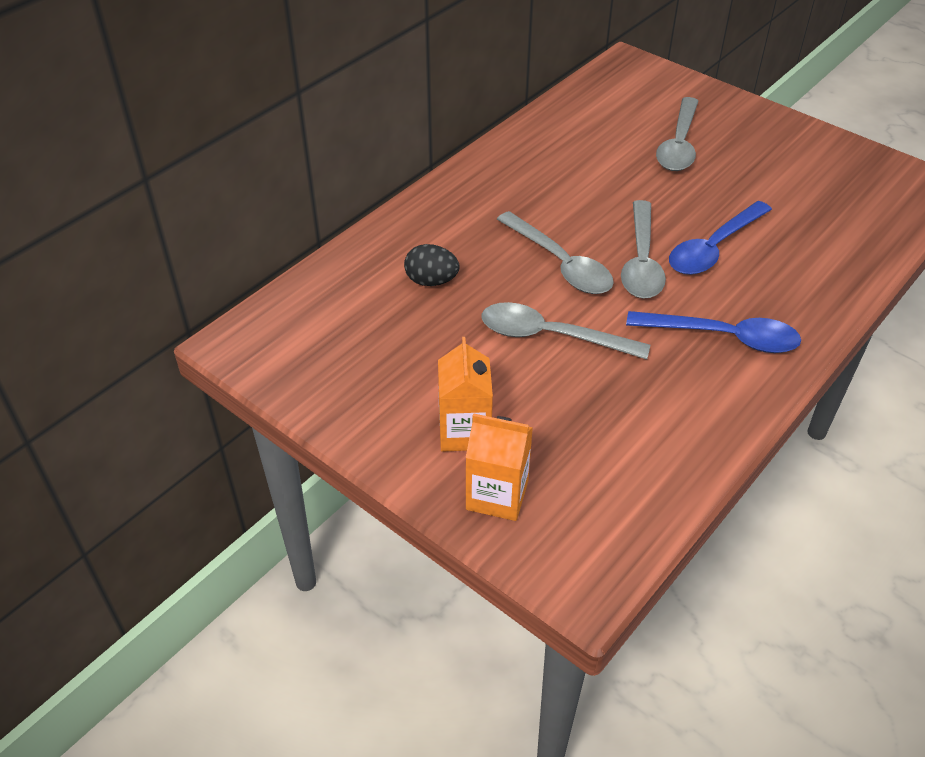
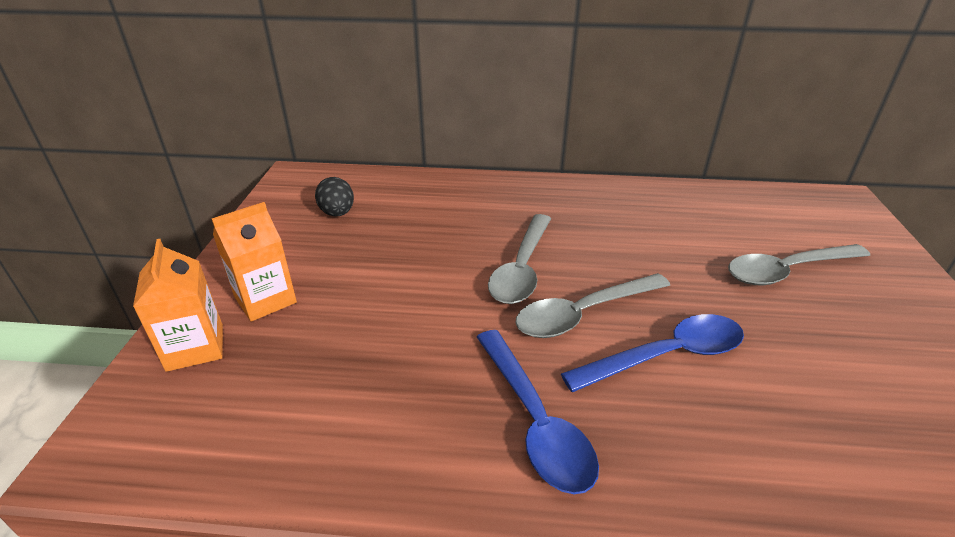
camera: 55 degrees right, 10 degrees down
black egg [404,244,459,286] -> black egg moved to [315,177,354,216]
grey spoon [481,302,650,360] -> none
blue spoon [669,201,772,275] -> blue spoon turned 150 degrees clockwise [561,314,744,392]

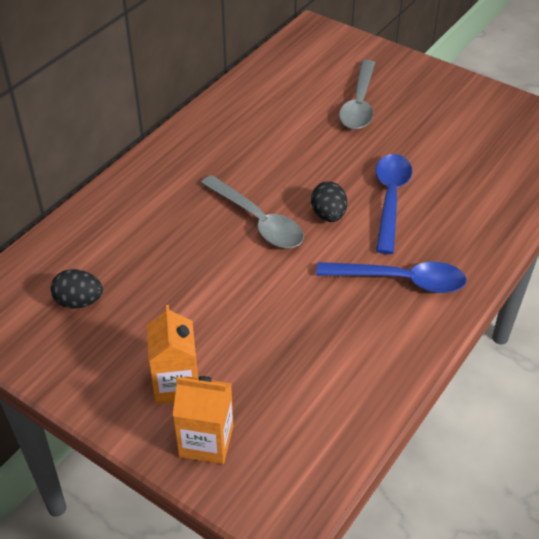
camera: 60 degrees left, 10 degrees up
grey spoon [516,273,670,338] -> black egg [311,181,347,222]

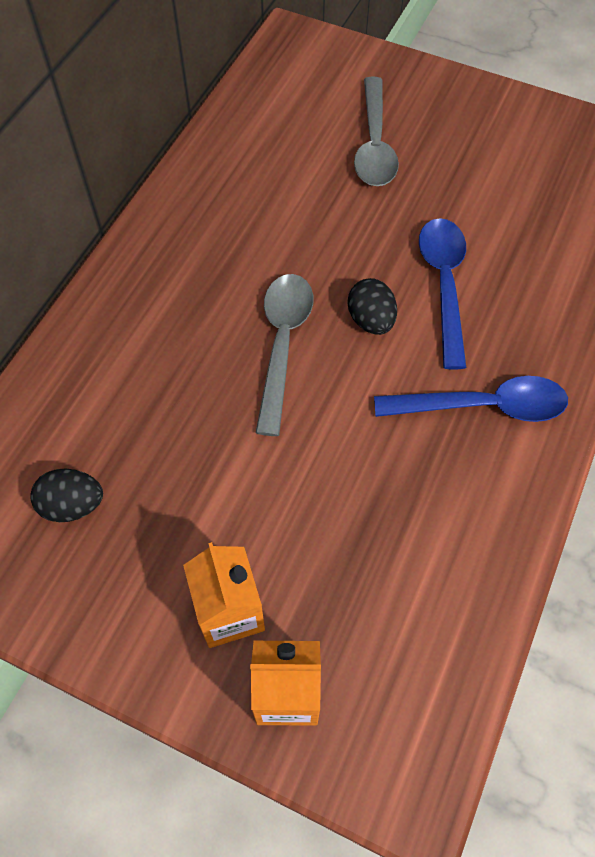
camera: 10 degrees left, 15 degrees up
grey spoon [201,175,304,248] -> grey spoon turned 120 degrees counterclockwise [256,274,313,436]

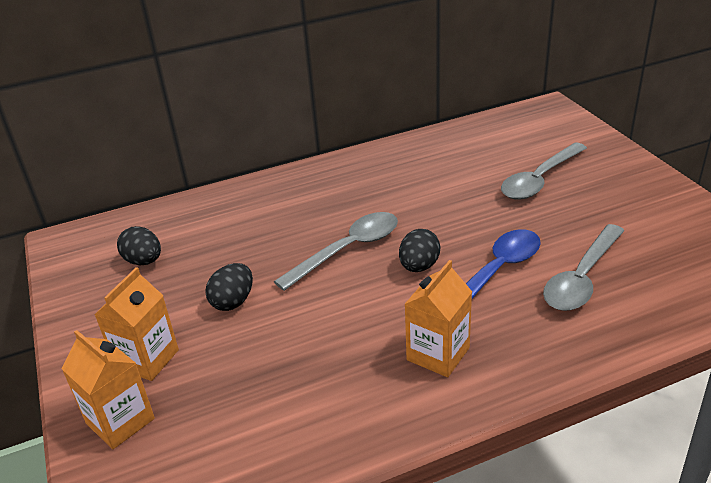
camera: 45 degrees right, 25 degrees down
blue spoon [374,376,568,422] -> orange carton [405,260,472,377]
none -> black egg [205,263,253,311]
none -> grey spoon [543,224,624,311]

